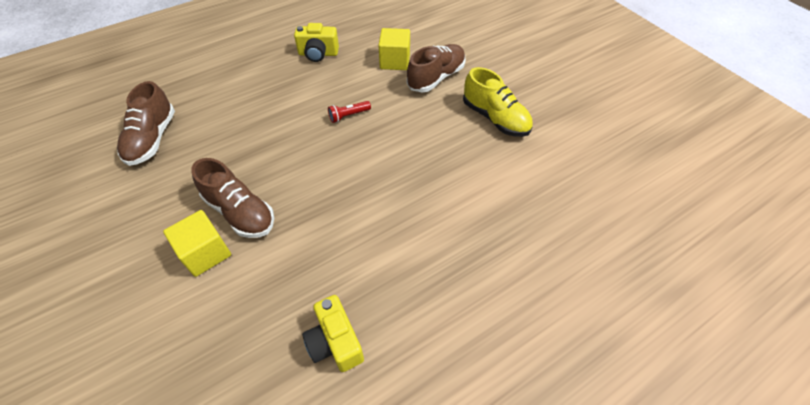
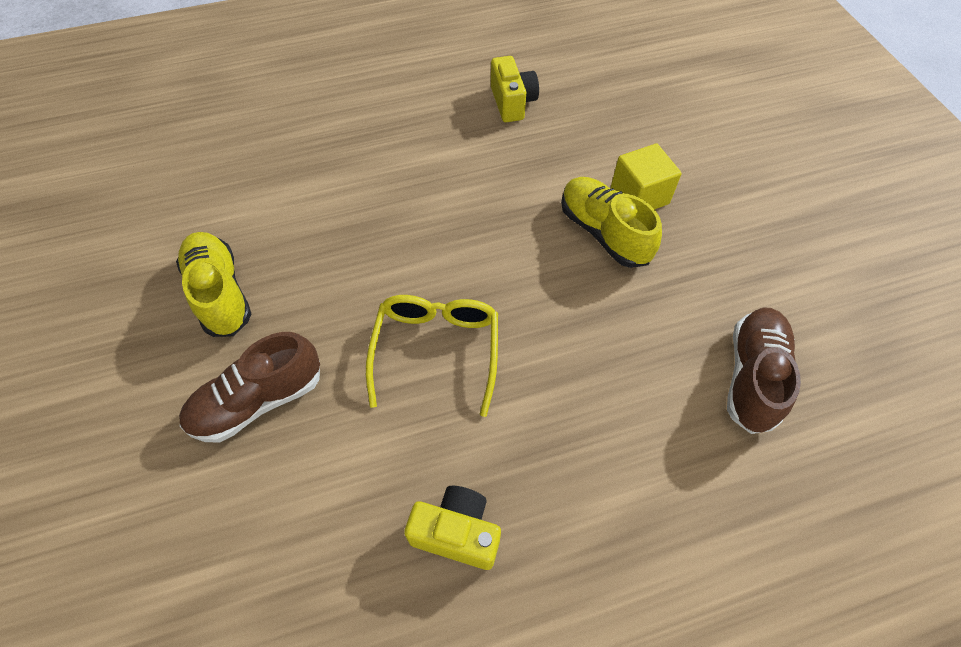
camera: 165 degrees left, 5 degrees up
brown shoe [191,158,274,238] -> yellow shoe [561,177,662,268]
red flashlight [328,101,371,123] -> yellow glasses [366,295,498,417]
yellow cube [378,28,410,70] -> none

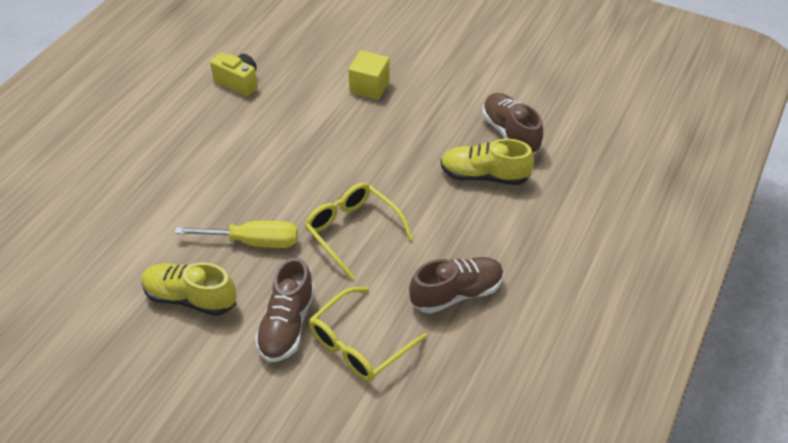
camera: 45 degrees left, 10 degrees down
yellow camera [404,486,501,570] -> brown shoe [409,257,504,314]
yellow shoe [561,177,662,268] -> yellow shoe moved to [441,139,534,185]
none -> yellow screwdriver [175,221,298,248]
none -> yellow glasses [309,287,427,381]

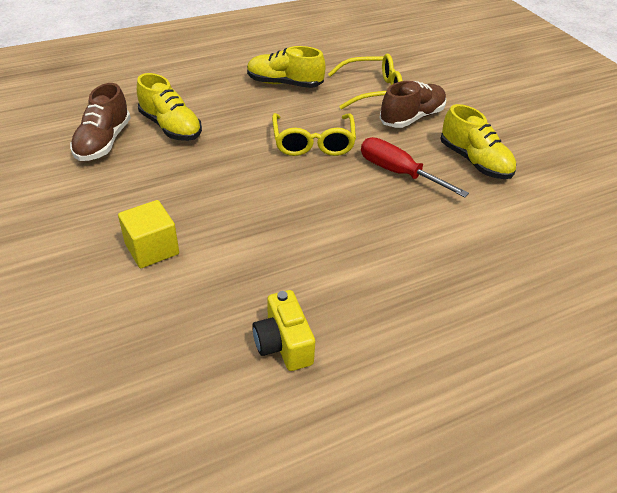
camera: 145 degrees left, 5 degrees down
yellow screwdriver [175,221,298,248] -> red screwdriver [361,137,469,197]
brown shoe [409,257,504,314] -> yellow shoe [247,46,325,88]

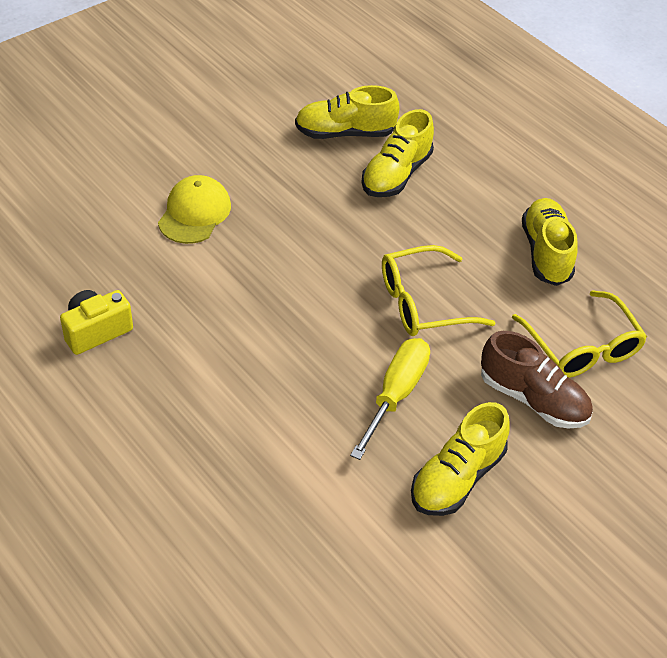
camera: 75 degrees right, 5 degrees up
brown shoe [70,83,131,161] -> yellow shoe [295,85,399,139]
yellow cube [118,200,179,268] -> yellow cap [158,175,231,244]
red screwdriver [361,137,469,197] -> yellow screwdriver [350,338,430,460]

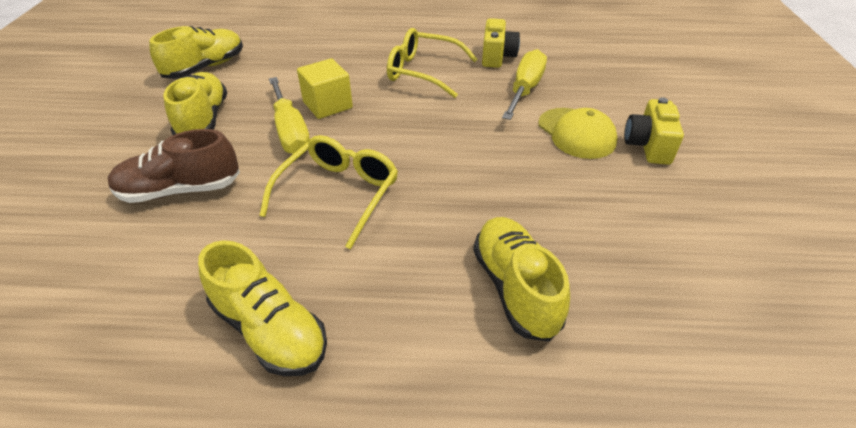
camera: 135 degrees right, 5 degrees down
yellow shoe [295,85,399,139] -> yellow shoe moved to [149,26,243,79]
yellow glasses [512,290,647,378] -> yellow glasses moved to [387,28,478,98]
none -> yellow cube [297,58,353,119]
none -> yellow screwdriver [502,49,547,120]
none -> yellow camera [624,97,684,165]

